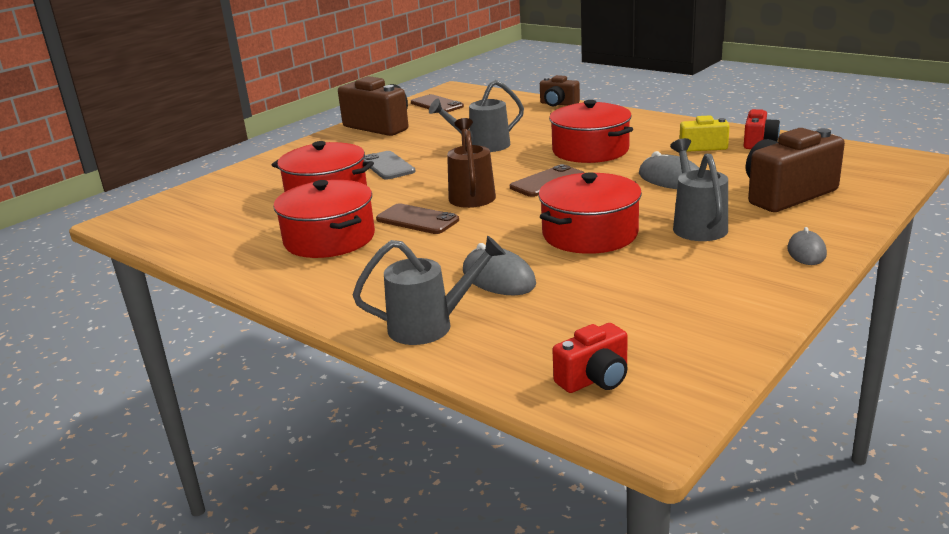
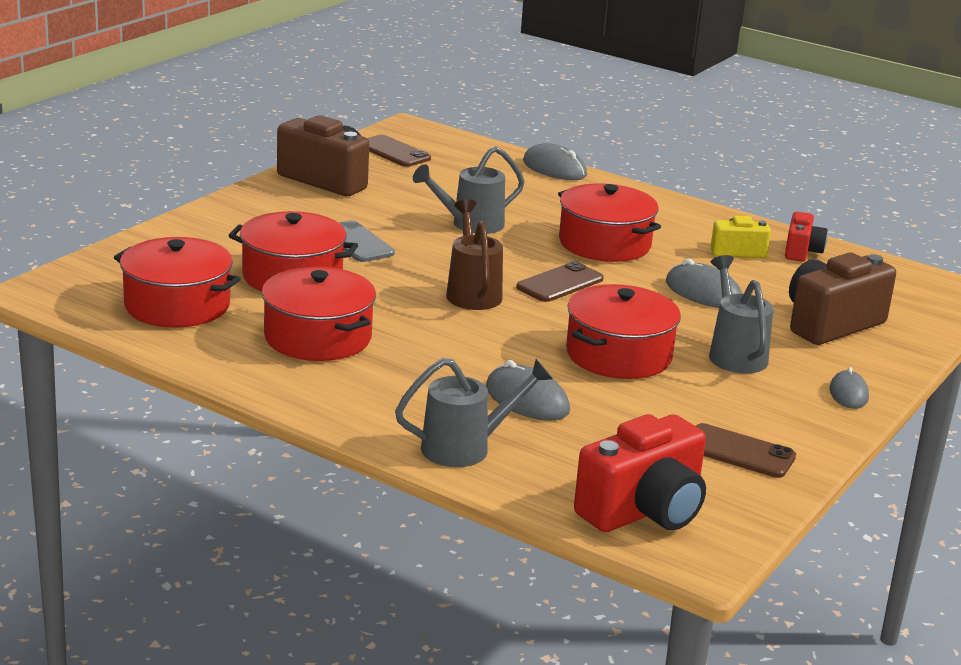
camera: 10 degrees left, 0 degrees up
brown phone [376,203,459,234] -> brown phone moved to [696,423,796,478]
brown camera [540,75,580,106] -> grey mouse [523,143,587,180]
red camera [552,323,628,393] -> red camera [574,414,706,532], size x1.79
none -> red pot [114,237,241,328]

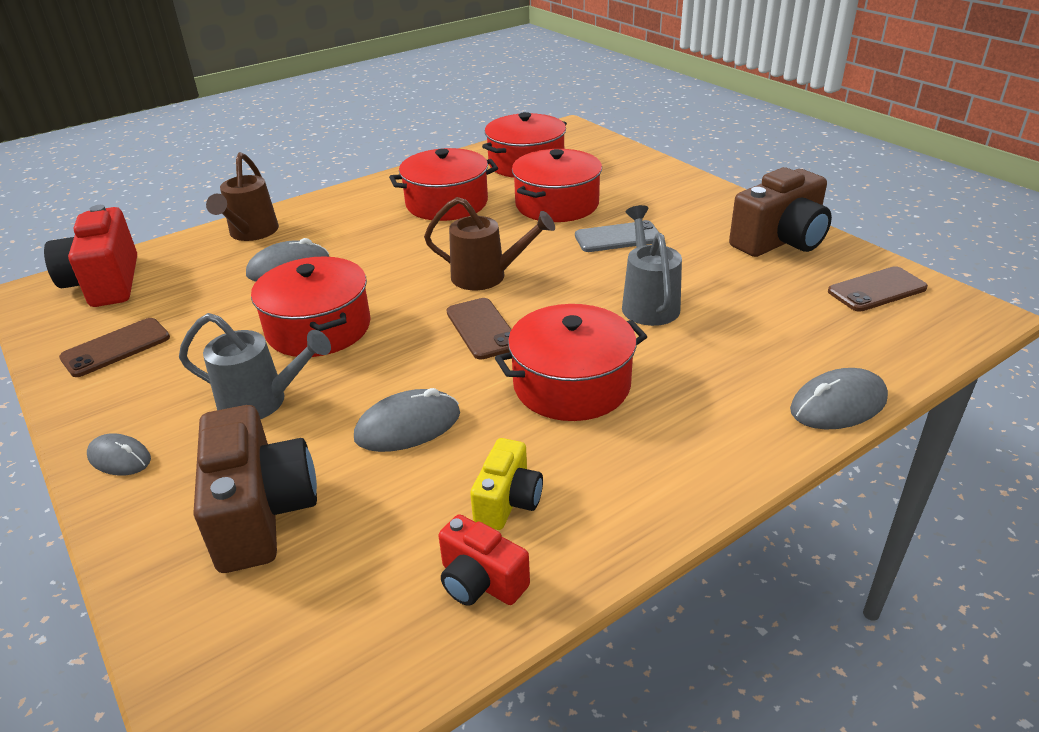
camera: 115 degrees right, 10 degrees up
grey watering can [395,358,553,467] -> brown watering can [206,152,279,241]

